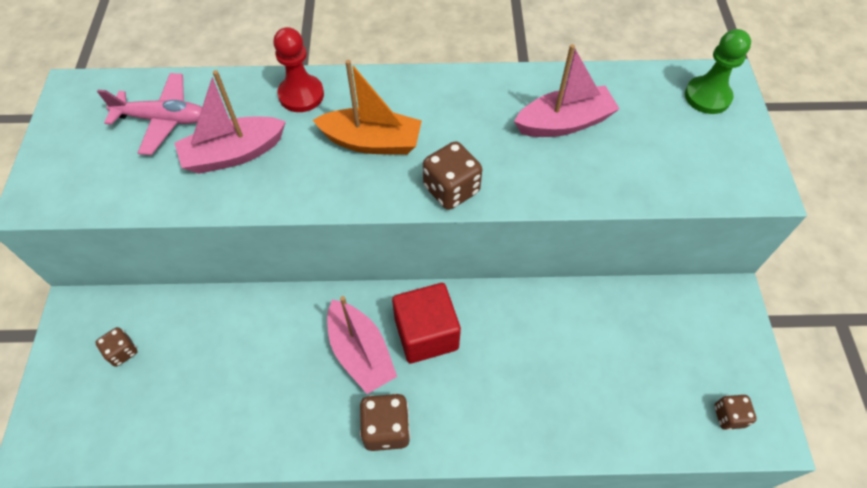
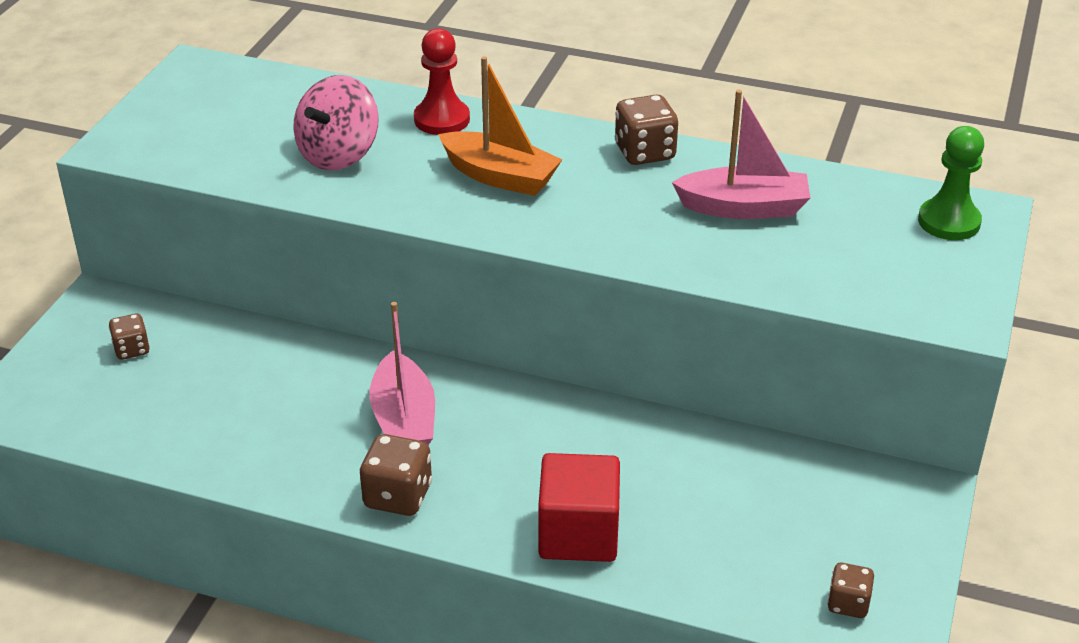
camera: 20 degrees right, 20 degrees down
pink plane [97,73,202,155] -> none
pink boat [174,70,286,174] -> pink spinning top [293,75,379,170]
red cube [392,283,461,363] -> red cube moved to [538,453,620,562]
brown dice [423,141,482,210] -> brown dice moved to [615,95,678,165]

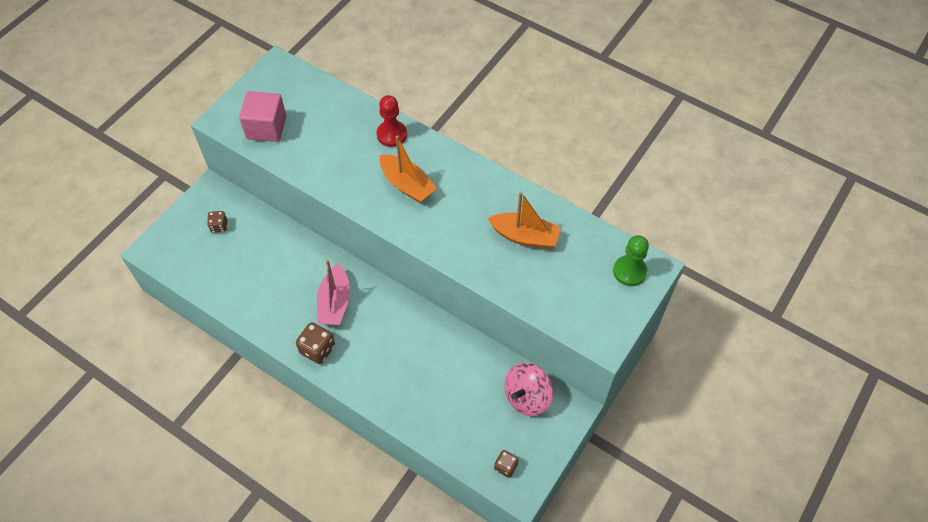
camera: 15 degrees right, 20 degrees up
pink spinning top [293,75,379,170] -> pink spinning top moved to [504,362,553,416]
red cube [538,453,620,562] -> none
brown dice [615,95,678,165] -> none
pink boat [672,90,810,219] -> orange boat [488,192,561,249]
none -> pink cube [239,91,287,142]

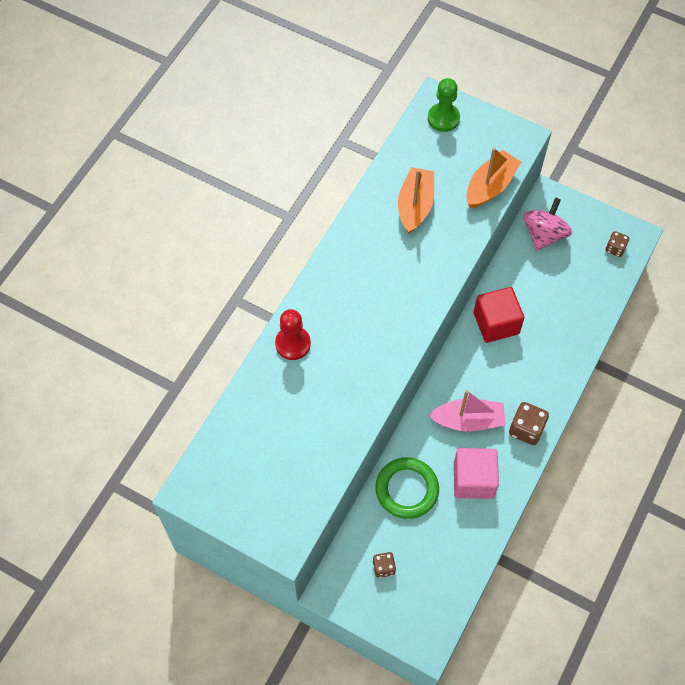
camera: 95 degrees left, 5 degrees up
pink cube [239,91,287,142] -> pink cube moved to [454,448,499,499]
orange boat [380,135,437,203] -> orange boat moved to [466,148,521,208]
pink spinning top [504,362,553,416] -> pink spinning top turned 105 degrees counterclockwise [523,198,572,251]
none -> green ring [375,457,439,519]
none -> red cube [474,287,524,343]

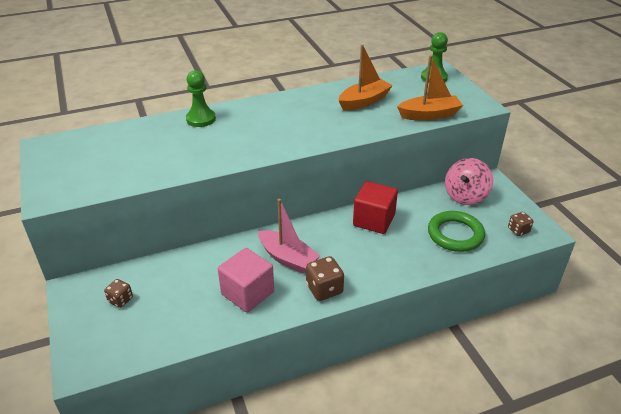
camera: 40 degrees right, 25 degrees down
red pawn [275,309,311,360] -> green pawn [186,70,216,127]
green ring [375,457,439,519] -> green ring moved to [428,211,485,252]
pink spinning top [523,198,572,251] -> pink spinning top turned 150 degrees clockwise [445,158,493,205]

